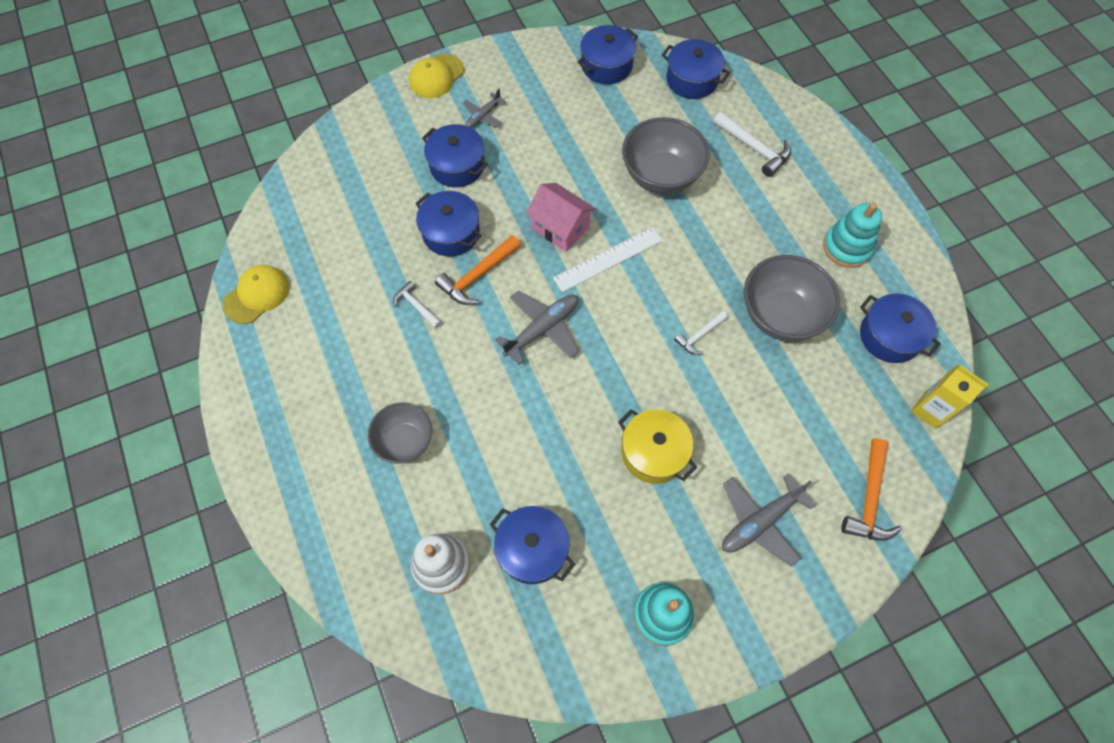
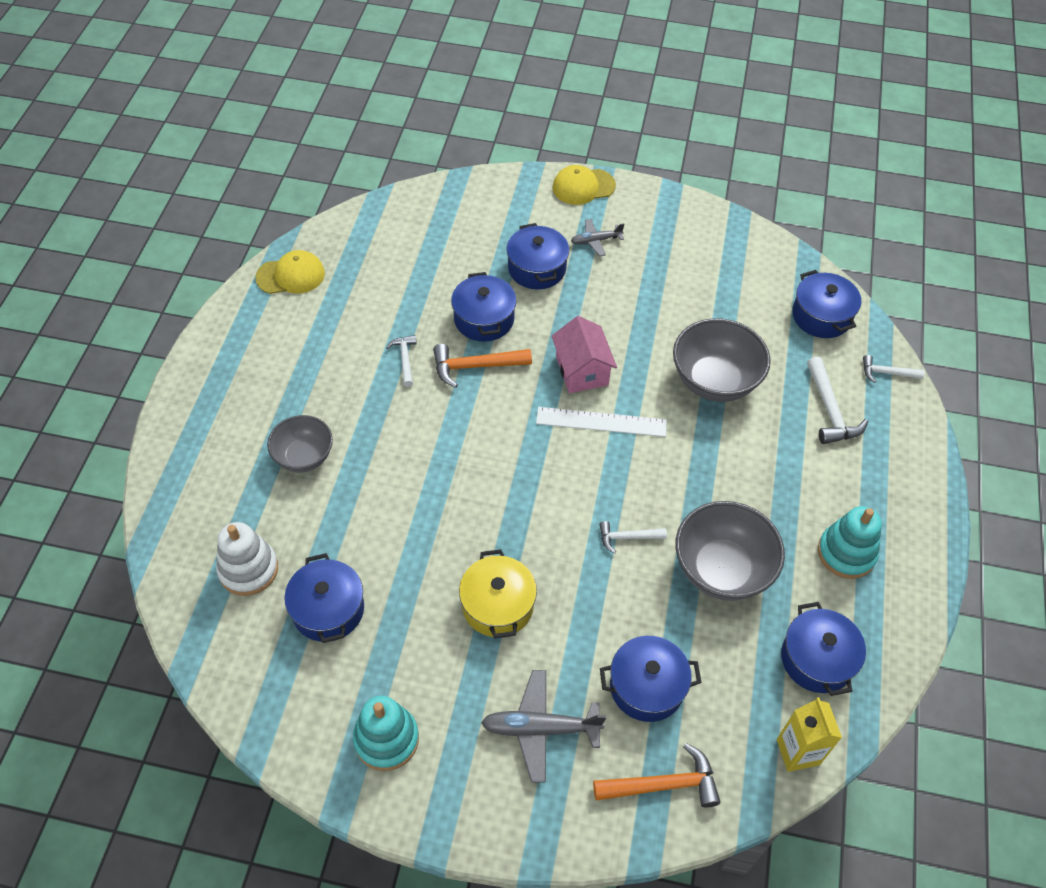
camera: 35 degrees right, 10 degrees down
grey plane [495,291,579,365] -> none
blue pot [577,25,638,84] -> blue pot moved to [600,636,702,722]
orange hammer [841,439,901,541] -> orange hammer turned 150 degrees counterclockwise [593,743,720,807]
none -> white hammer [863,355,925,383]

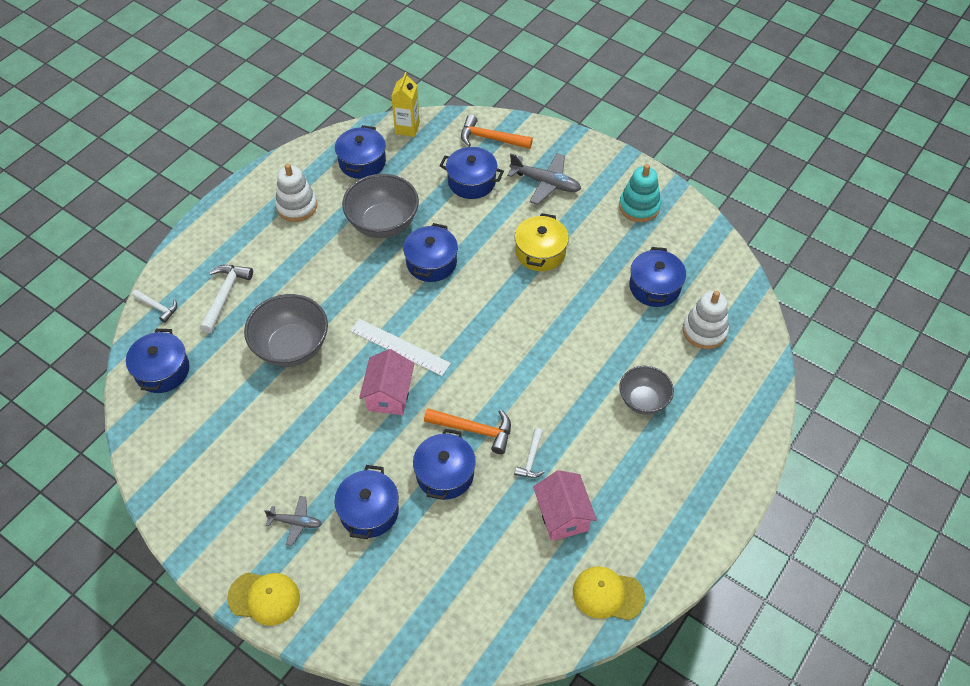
camera: 155 degrees left, 0 degrees up
white hammer [599,521,667,553] -> blue pot [403,223,458,282]
turquoise stacking toy [818,506,882,579] -> white stacking toy [275,163,317,222]
none -> pink house [533,470,597,541]

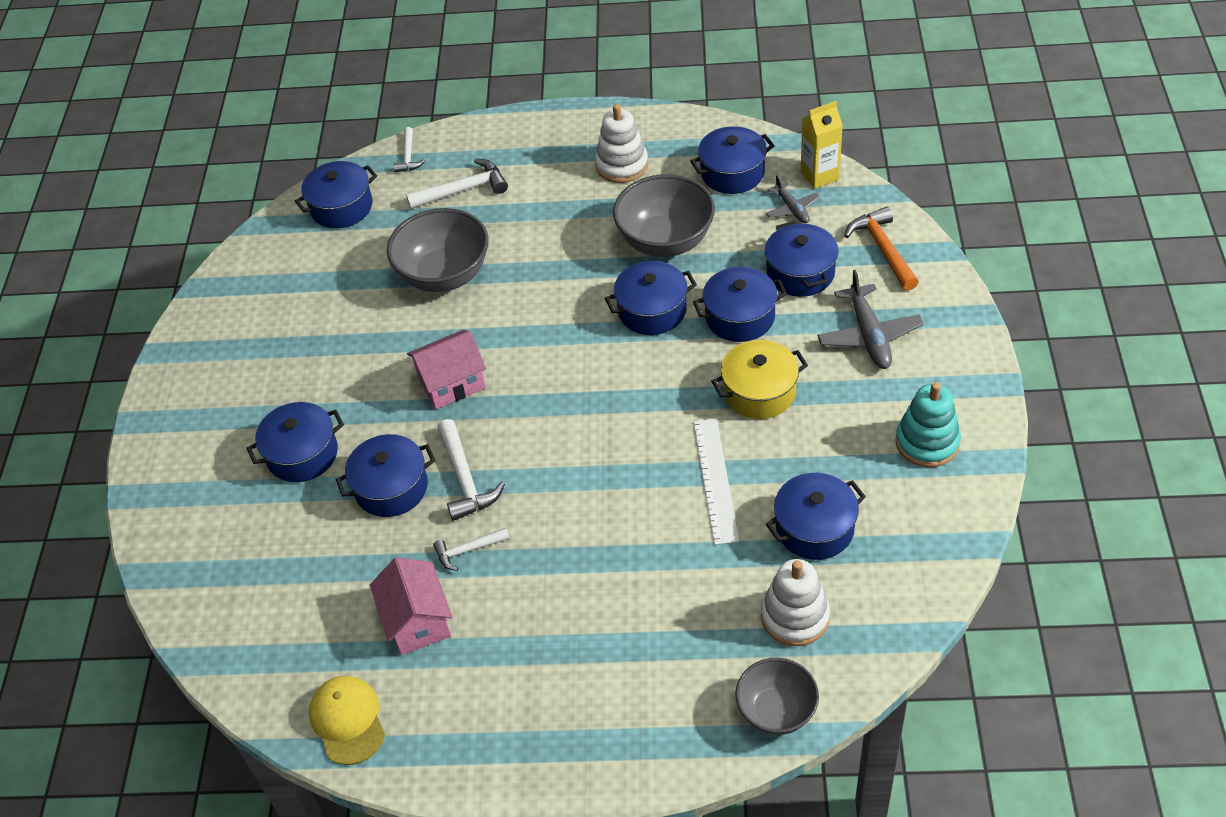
camera: 60 degrees right, 5 degrees down
yellow cap [227,573,300,626] -> none
grey plane [264,496,322,546] -> grey plane moved to [766,175,820,223]
white ruler [350,319,451,376] -> white ruler moved to [693,418,739,545]
orange hammer [424,408,511,454] -> white hammer [437,419,505,521]
pink house [533,470,597,541] -> pink house turned 60 degrees counterclockwise [370,557,453,655]
grey bowl [619,366,674,415] -> grey bowl moved to [735,658,819,735]
none -> blue pot [693,267,787,342]

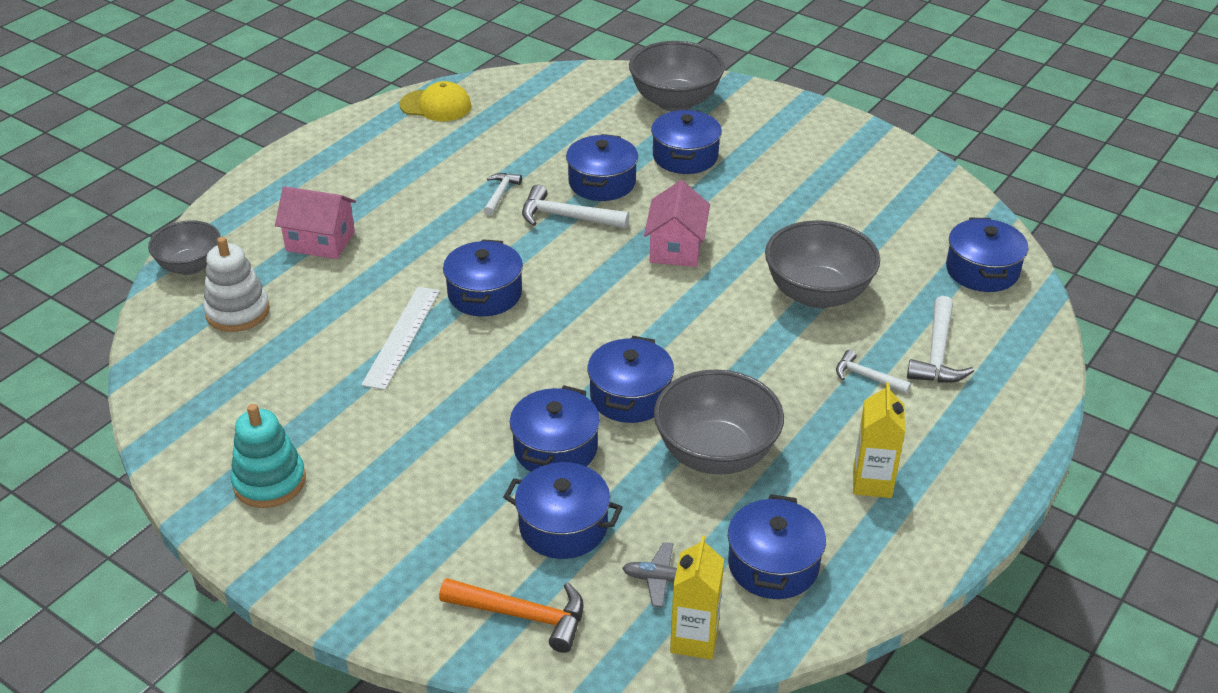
camera: 120 degrees right, 10 degrees down
pink house [370,557,453,655] -> pink house moved to [275,186,356,259]
white hammer [394,127,425,173] -> white hammer moved to [836,350,911,394]
white stacking toy [595,104,648,183] -> yellow carton [853,382,905,498]
white ruler [693,418,739,545] -> white ruler turned 75 degrees clockwise [361,287,440,390]
yellow pot [711,340,808,419] -> none
blue pot [766,473,866,560] -> blue pot moved to [443,239,523,317]
grey plane [817,270,924,369] -> none
none -> grey bowl [629,41,725,112]

